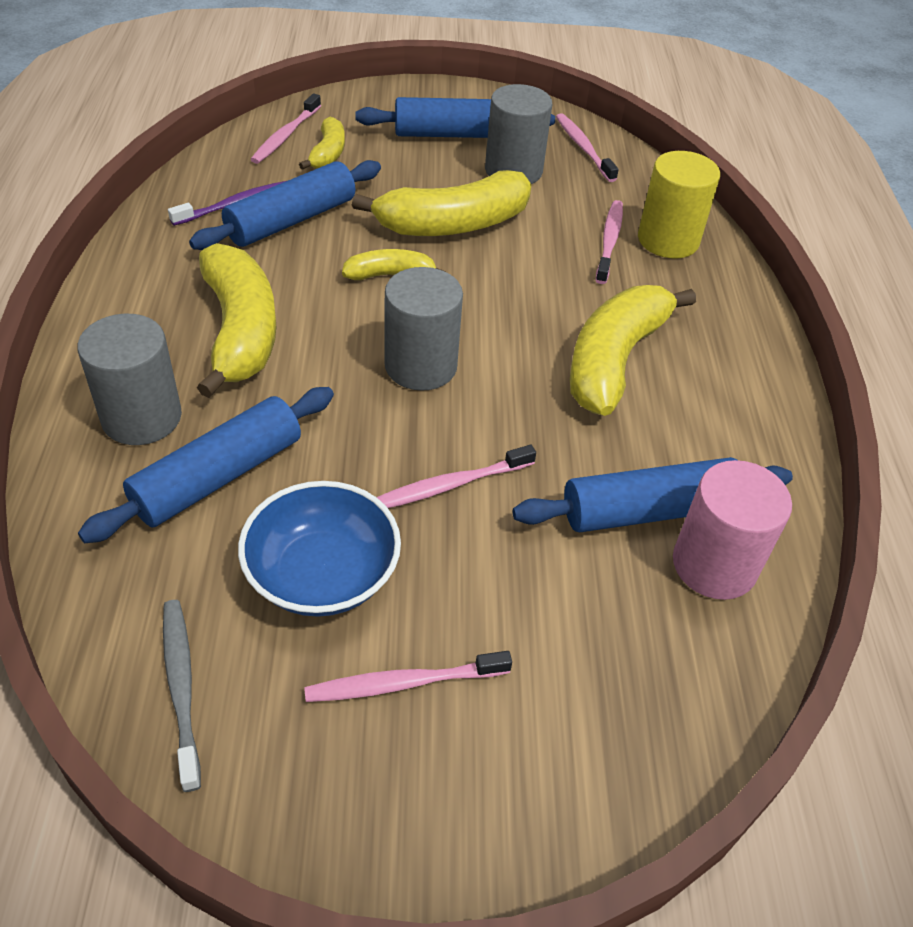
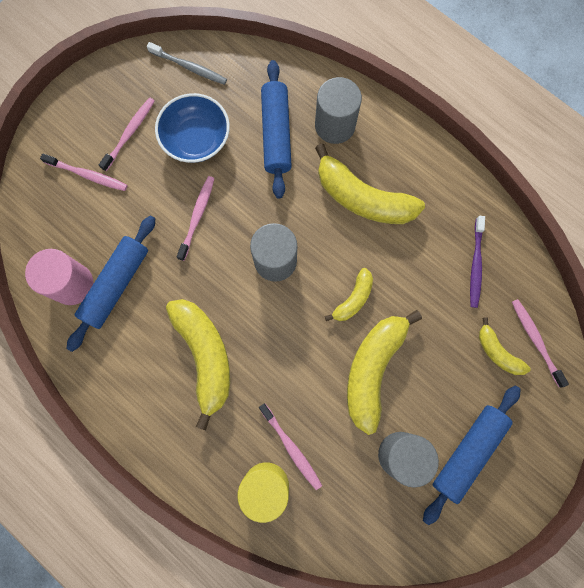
camera: 135 degrees right, 30 degrees up
blue rolling pin [189,160,381,250] -> none
pink toothbrush [556,113,619,182] -> pink toothbrush moved to [40,153,127,191]

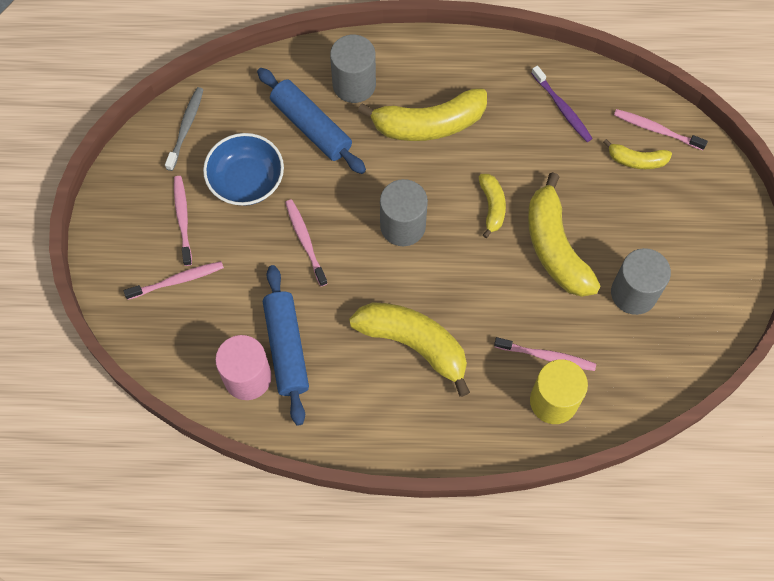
camera: 40 degrees left, 10 degrees down
grey toothbrush [147,42,227,85] -> grey toothbrush turned 60 degrees counterclockwise [165,87,204,171]
blue rolling pin [423,386,521,525] -> none

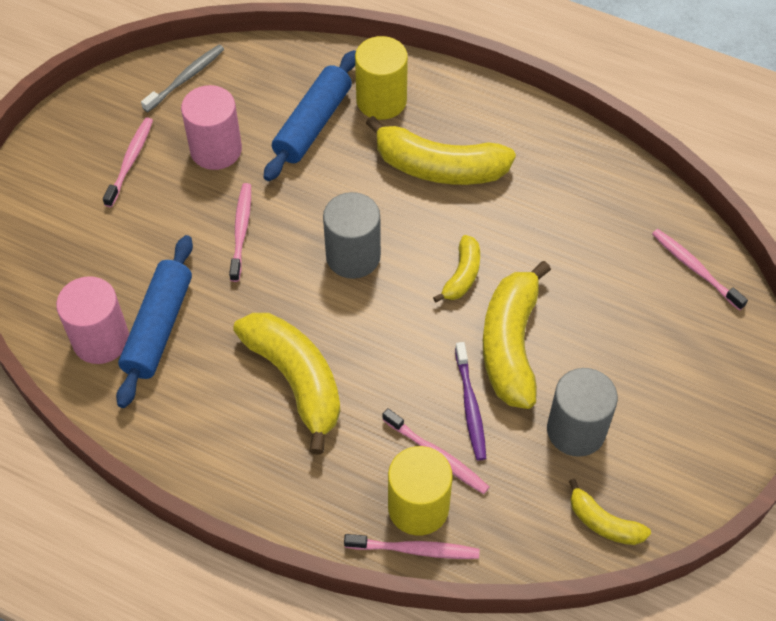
camera: 25 degrees right, 10 degrees down
pink toothbrush [124,261,224,300] -> pink toothbrush moved to [344,534,480,559]
blue bowl [203,133,284,206] -> pink cylinder [181,85,242,170]
blue rolling pin [257,68,366,174] -> blue rolling pin turned 45 degrees clockwise [264,50,356,181]
grey cylinder [330,35,376,103] -> yellow cylinder [355,36,408,120]
purple toothbrush [531,66,593,142] -> purple toothbrush moved to [455,342,486,460]
yellow banana [603,139,672,169] -> yellow banana moved to [569,479,651,545]

